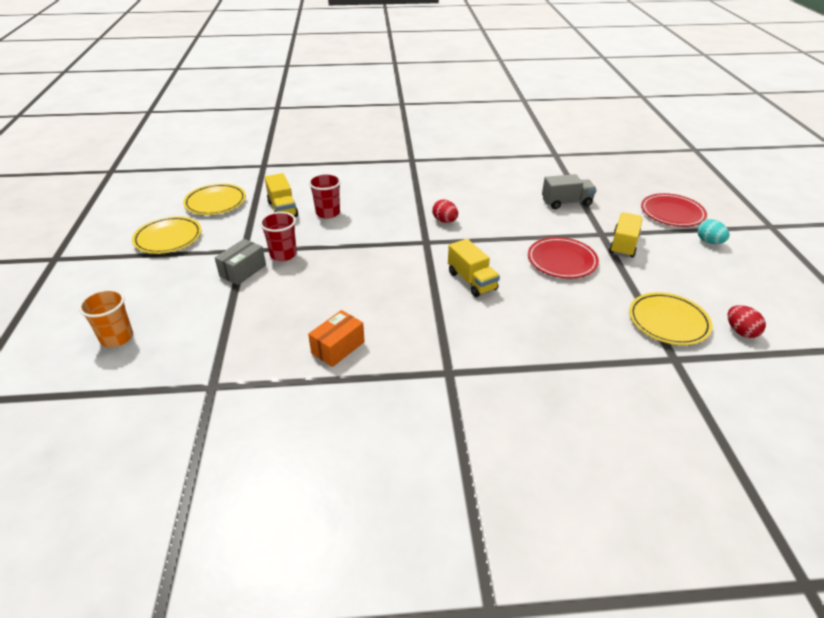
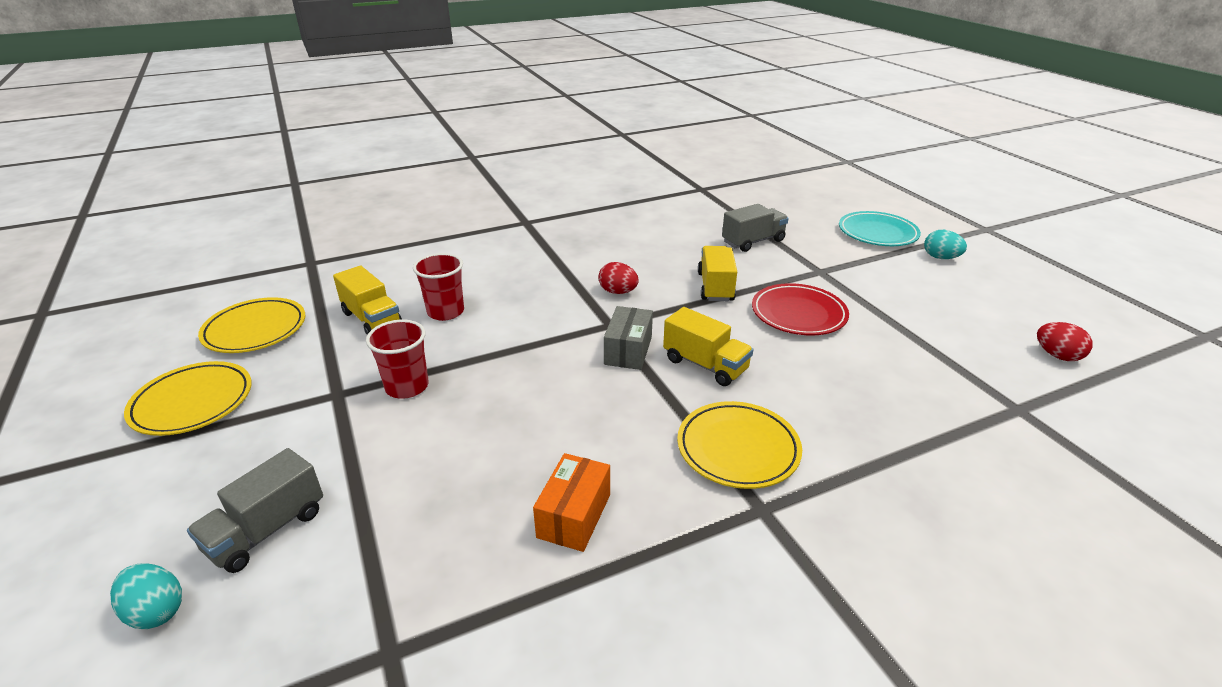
camera: 20 degrees left, 5 degrees down
orange cup [79,289,133,348] -> turquoise egg [110,563,182,629]
grey box [215,239,266,285] -> grey box moved to [604,306,653,370]
yellow truck [609,213,643,258] -> yellow truck moved to [698,246,737,301]
yellow plate [629,292,713,345] -> yellow plate moved to [677,401,802,489]
red plate [641,193,707,227] -> turquoise plate [839,211,921,246]
none -> grey truck [187,448,323,573]

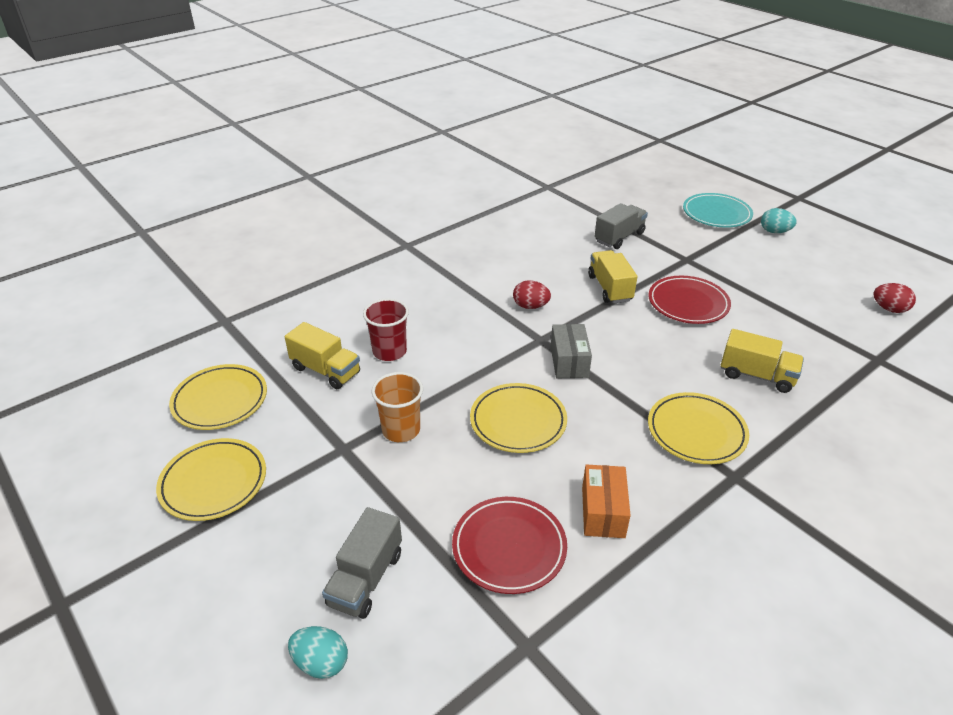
camera: 15 degrees left, 5 degrees up
red cup [366,320,429,399] -> orange cup [371,372,423,442]
yellow truck [663,307,753,386] -> yellow truck moved to [721,329,804,393]
none -> red plate [452,497,567,594]
none -> yellow plate [470,383,567,453]

